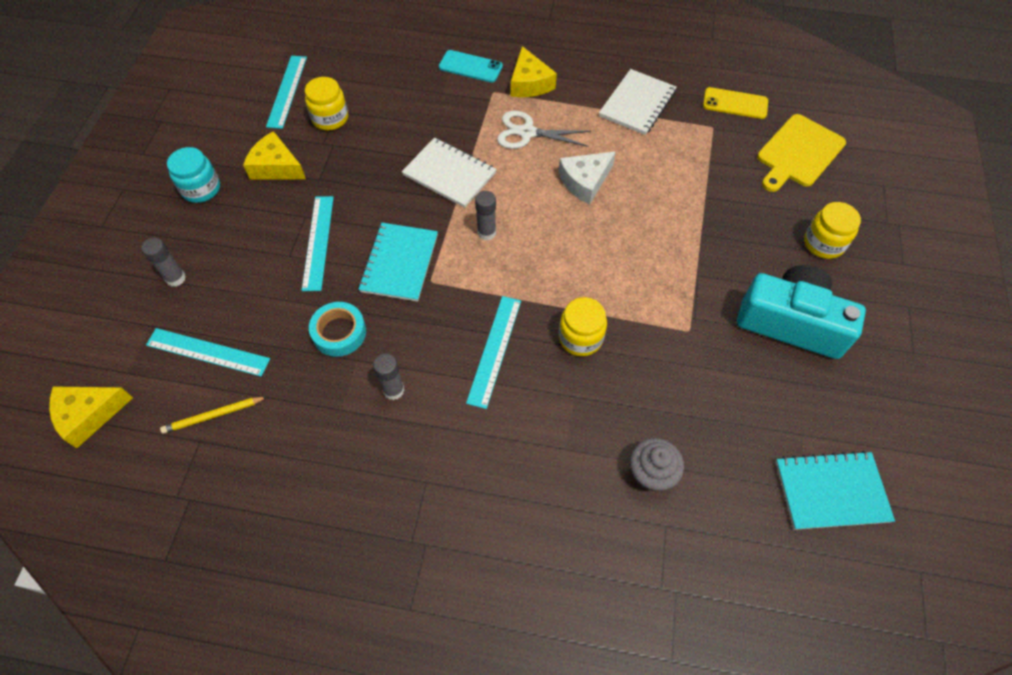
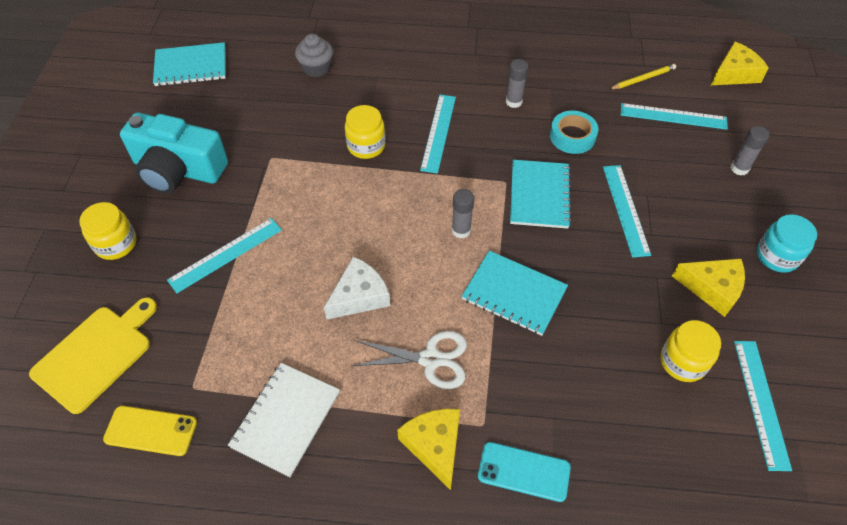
camera: 175 degrees right, 5 degrees down
white notebook [402,138,496,208] -> turquoise notebook [462,251,568,336]
none -> turquoise ruler [167,218,282,293]

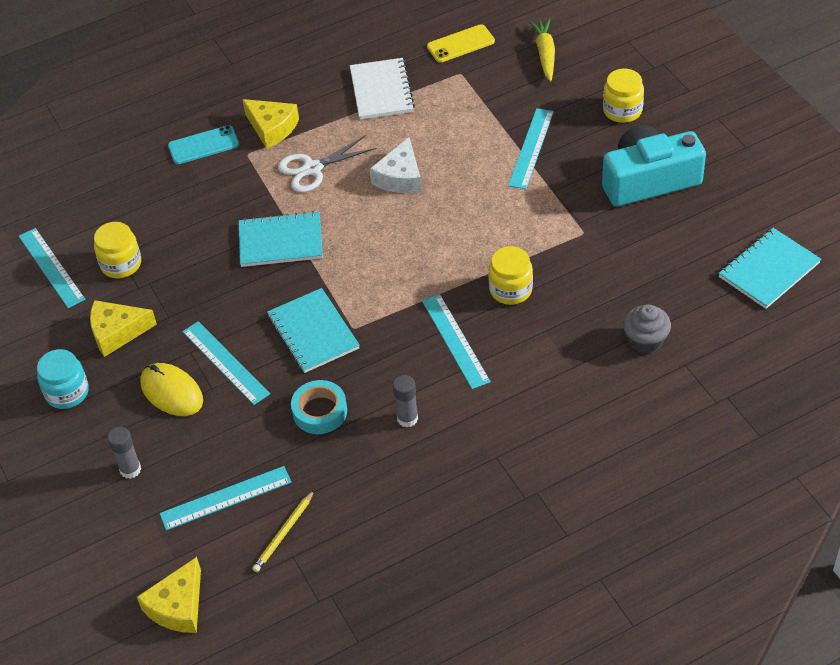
camera: 150 degrees right, 5 degrees down
yellow cutting board [29,297,157,414] -> yellow carrot [529,18,555,82]
grey glue stick [452,189,474,238] -> none
none -> yellow mouse [140,363,203,416]

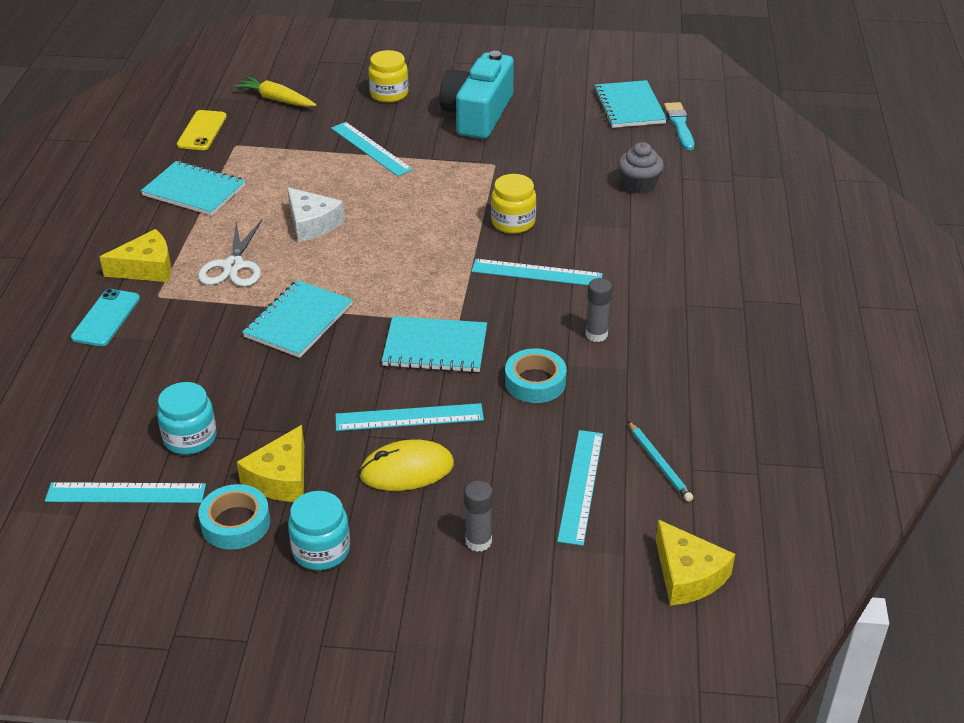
camera: 60 degrees left, 10 degrees down
yellow jar [94,222,141,278] -> turquoise jar [157,382,217,455]
yellow pencil [252,490,314,572] -> turquoise pencil [628,421,693,502]
white notebook [350,58,415,120] -> turquoise notebook [141,161,245,216]
none -> turquoise tape [198,484,270,550]
none -> turquoise brush [664,102,694,150]

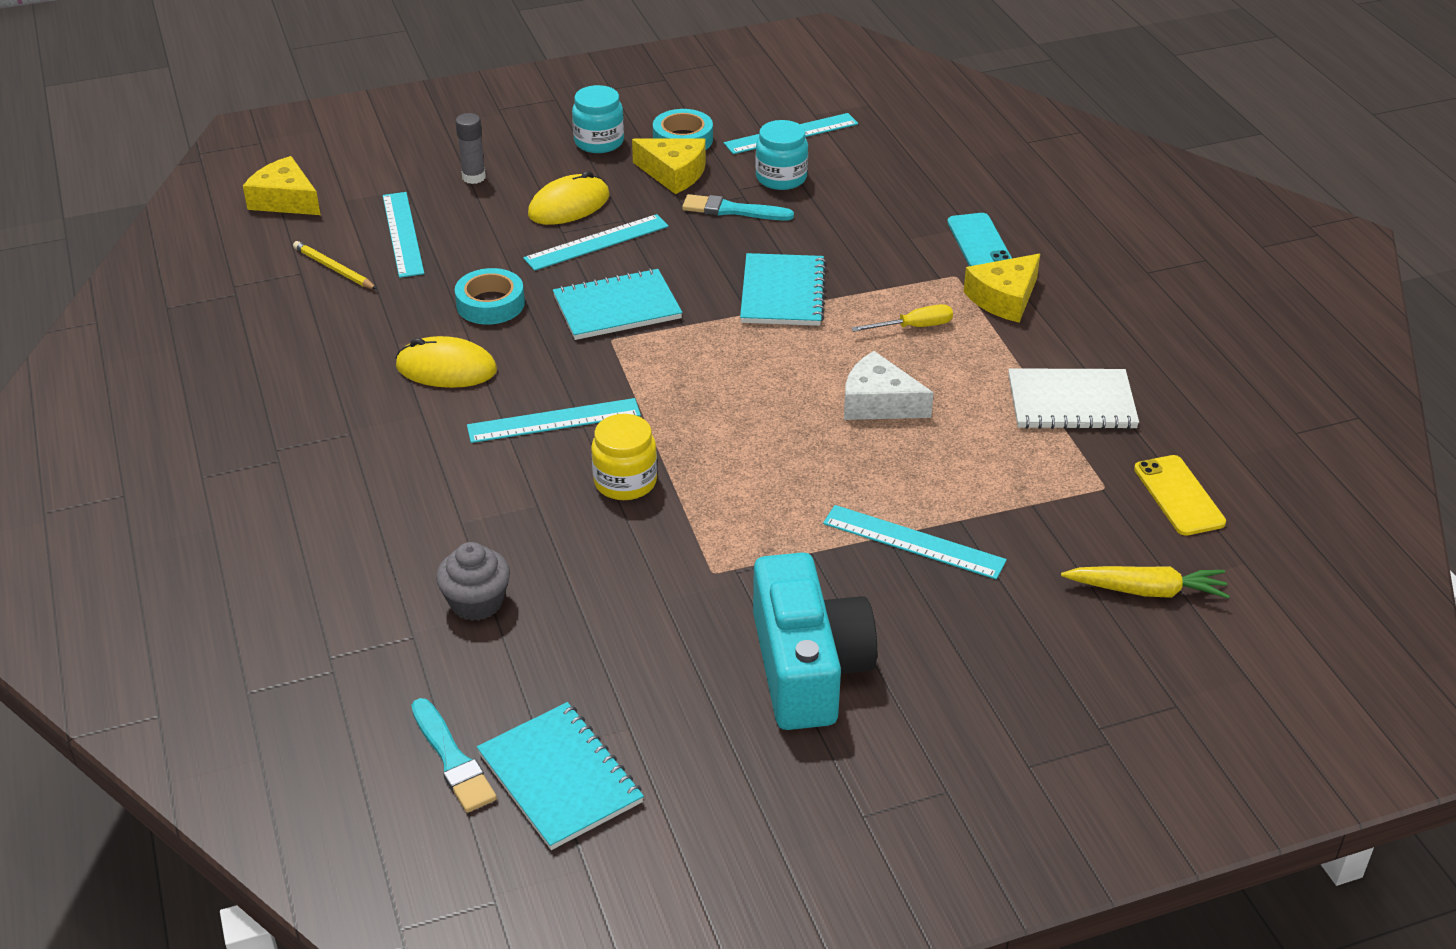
camera: 155 degrees right, 0 degrees up
turquoise notebook [141,161,245,216] -> white notebook [1008,368,1139,429]
white scissors [198,220,262,287] -> yellow screwdriver [851,304,953,332]
yellow cheese [237,425,304,502] -> yellow cheese turned 120 degrees clockwise [632,139,706,194]
yellow jar [368,50,408,103] -> none
grey glue stick [586,278,612,342] -> yellow mouse [396,336,497,388]
turquoise pencil [628,421,693,502] -> yellow pencil [293,241,377,289]
none -> turquoise brush [682,194,794,221]

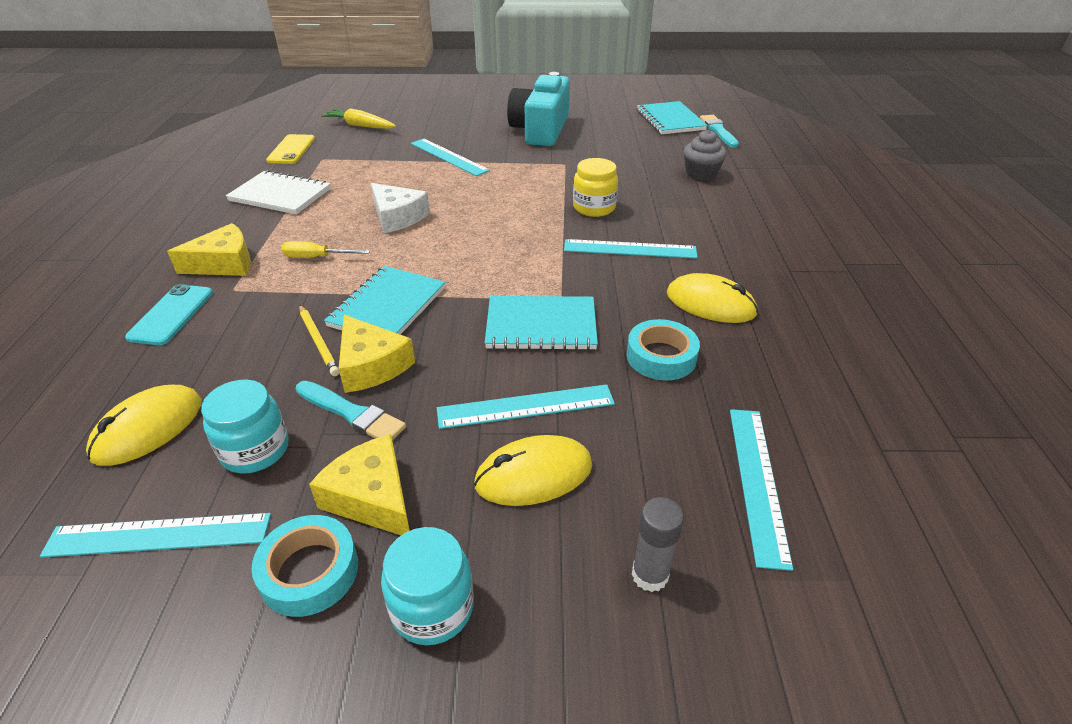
camera: 160 degrees left, 0 degrees up
yellow cheese [243,156,321,215] -> yellow cheese moved to [338,315,415,393]
yellow pencil [293,241,377,289] -> yellow pencil moved to [299,305,339,376]
none -> yellow mouse [86,385,201,466]

